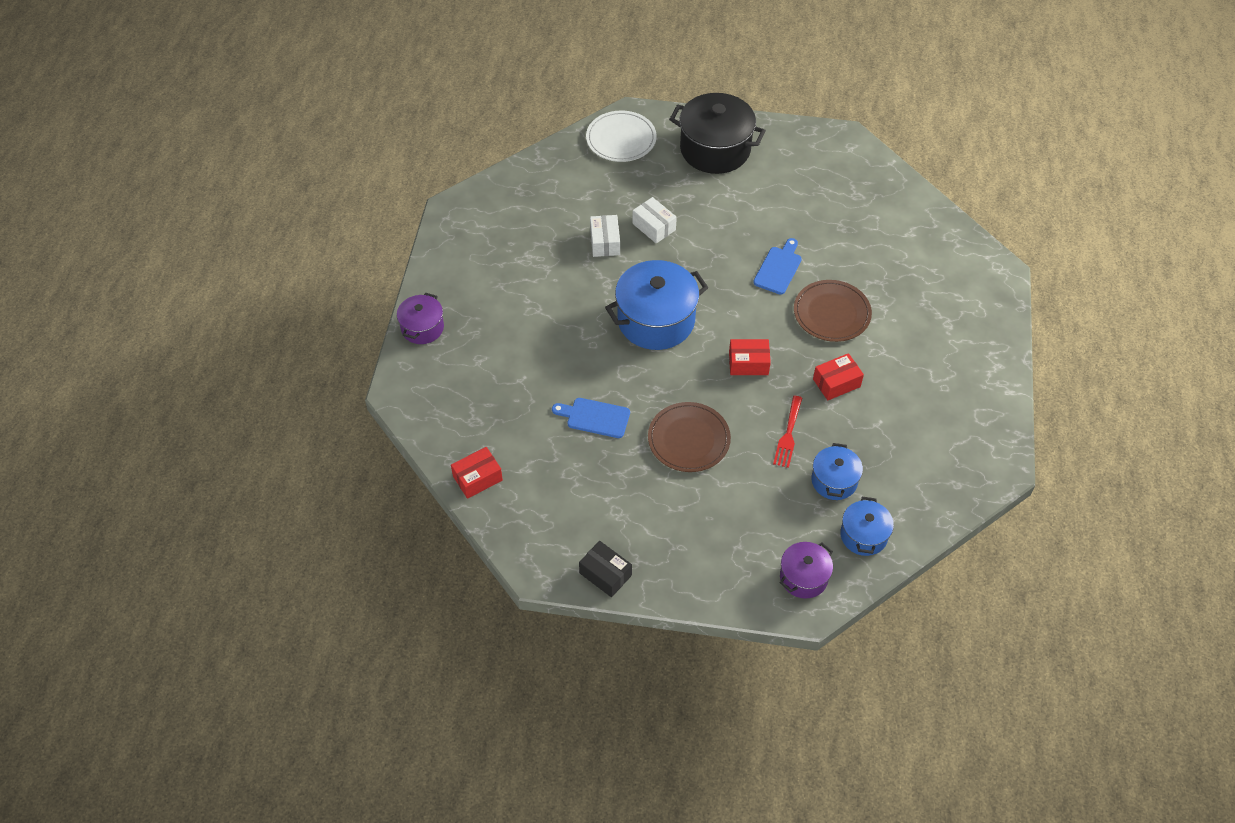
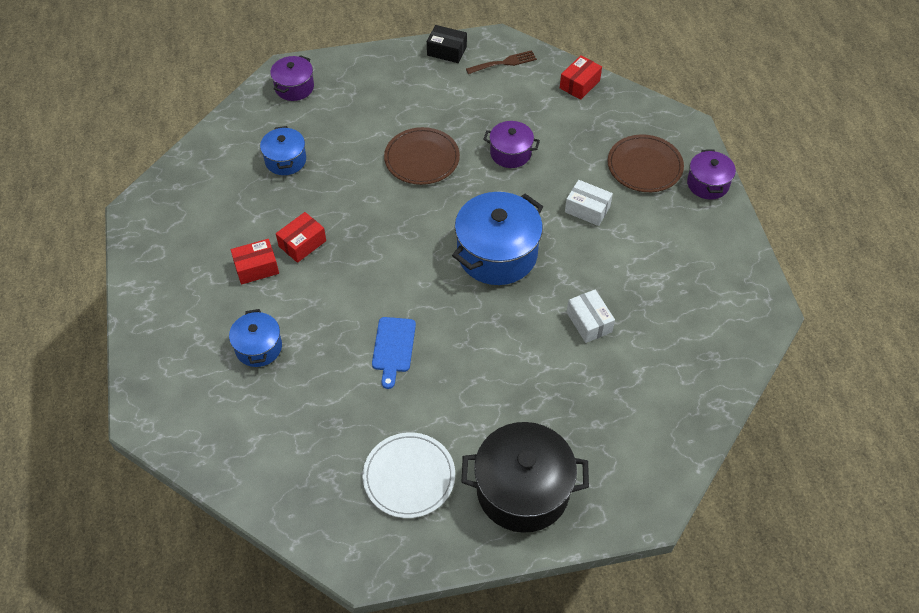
camera: 160 degrees right, 0 degrees up
blue cutting board [552,398,630,438] -> purple pot [483,121,540,168]
white plate [586,111,657,162] -> white plate moved to [363,432,455,518]
white box [632,197,677,243] -> white box moved to [565,180,613,226]
red box [729,339,771,375] -> red box moved to [231,239,279,285]
red fork [773,396,802,468] -> none
brown plate [794,280,872,342] -> brown plate moved to [607,134,684,192]
blue pot [840,497,894,556] -> blue pot moved to [229,309,282,367]
none -> brown fork [466,50,537,74]

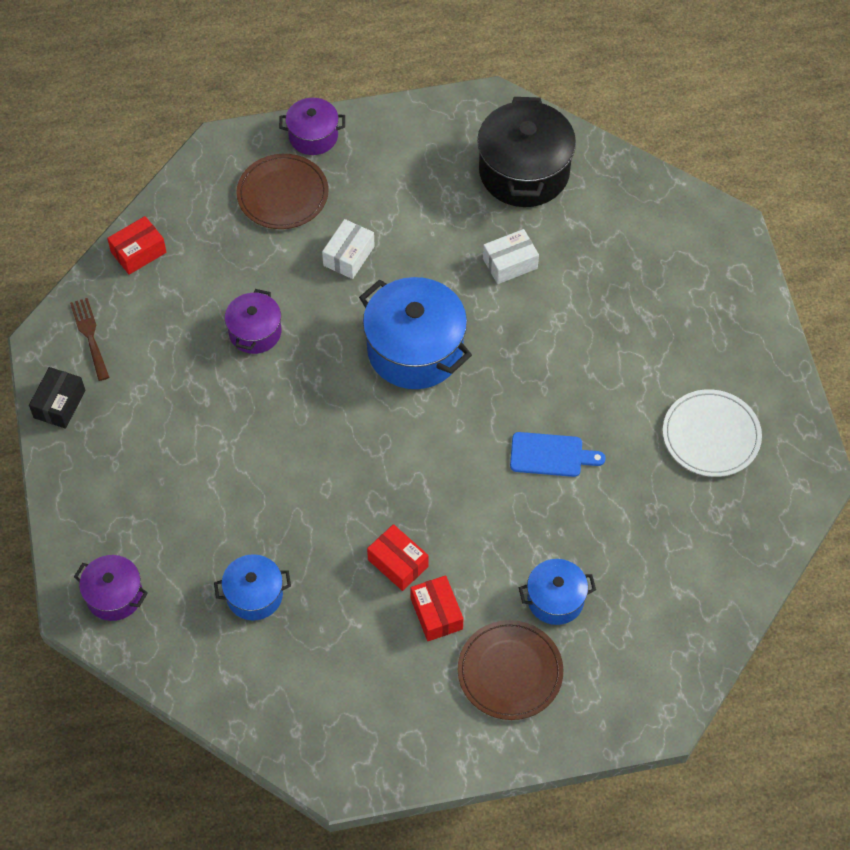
camera: 90 degrees left, 5 degrees up
brown plate [384,127,460,185] -> brown plate moved to [458,620,564,720]
black pot [462,422,589,533] -> black pot moved to [477,97,576,207]
red box [560,55,602,100] -> red box turned 75 degrees counterclockwise [107,216,166,275]

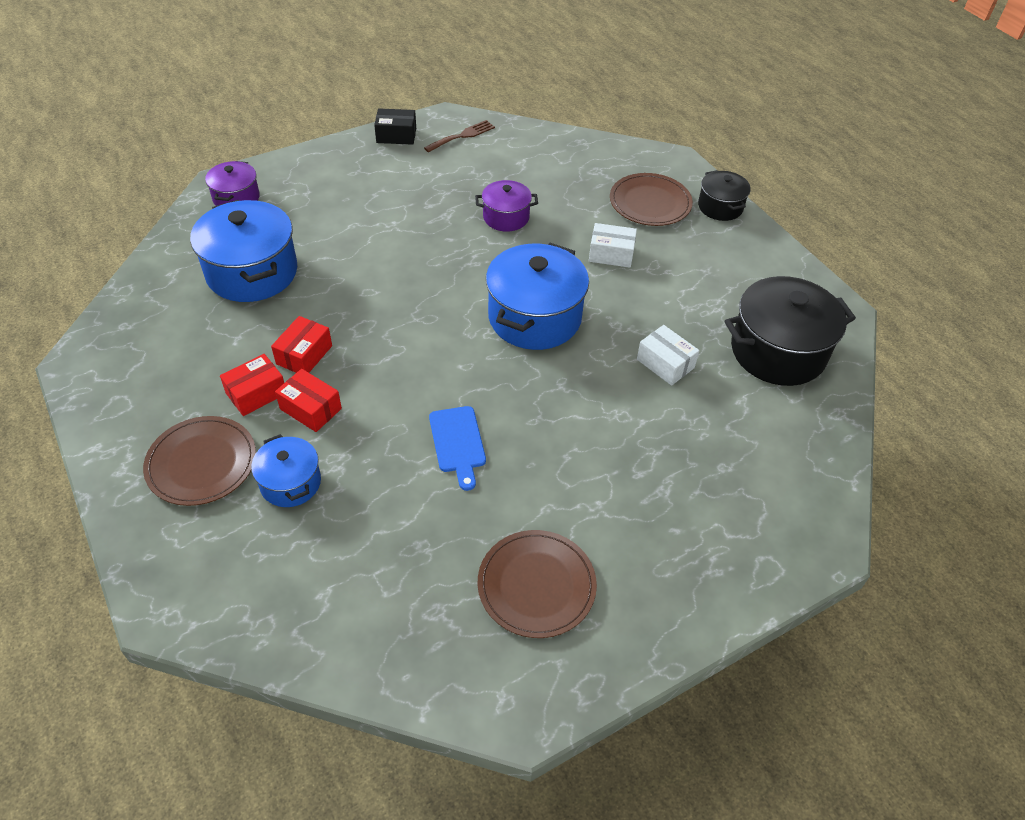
camera: 70 degrees right, 10 degrees down
red box [107,216,166,275] -> red box moved to [275,369,342,432]
blue pot [214,554,291,621] -> blue pot [190,200,297,302], size x1.81
purple pot [279,98,345,155] -> black pot [698,170,751,221]
white plate [663,389,762,477] -> brown plate [478,530,597,638]

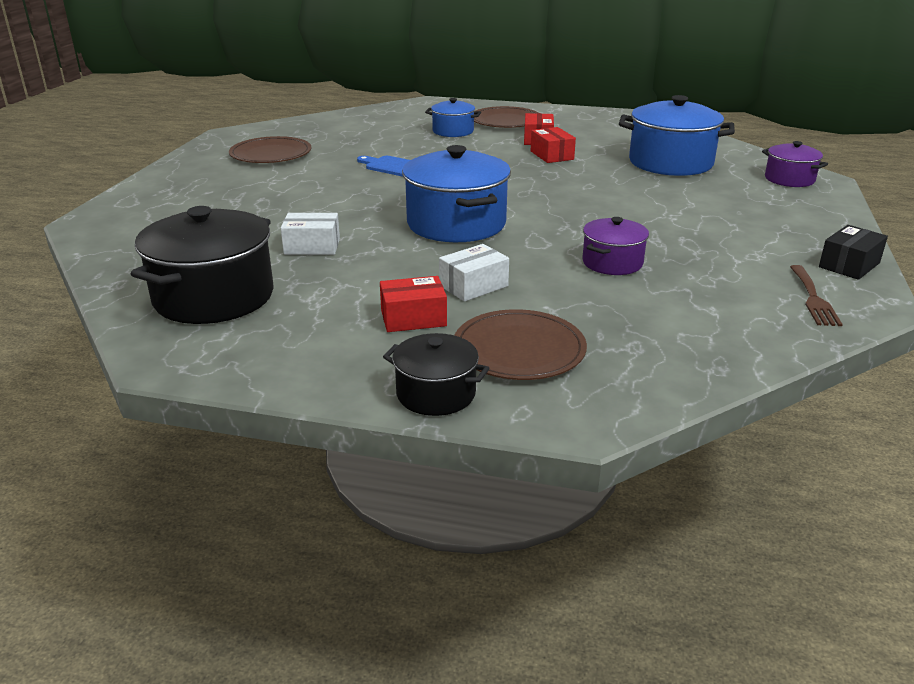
camera: 135 degrees right, 20 degrees down
red box [275,369,342,432] -> red box moved to [380,276,447,332]

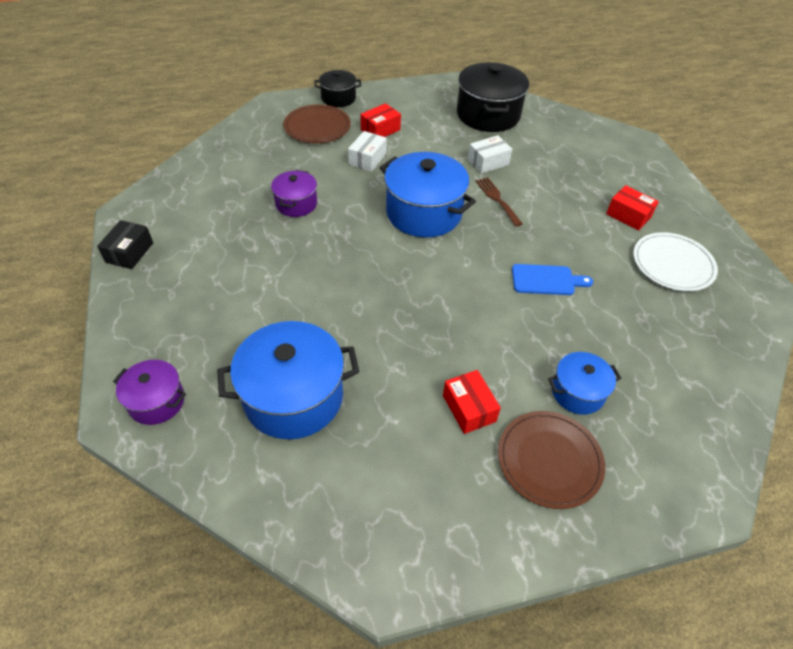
camera: 150 degrees right, 20 degrees up
brown plate [229,136,311,163] -> white plate [633,232,718,291]
red box [531,127,576,163] -> red box moved to [606,185,659,231]
brown fork [790,265,843,326] -> brown fork moved to [476,177,523,227]

